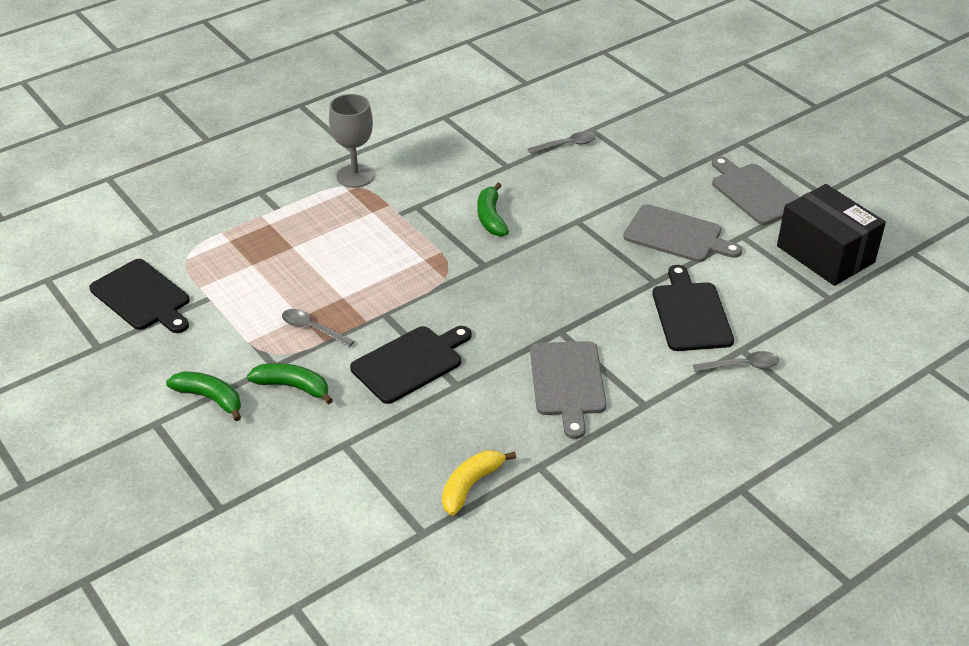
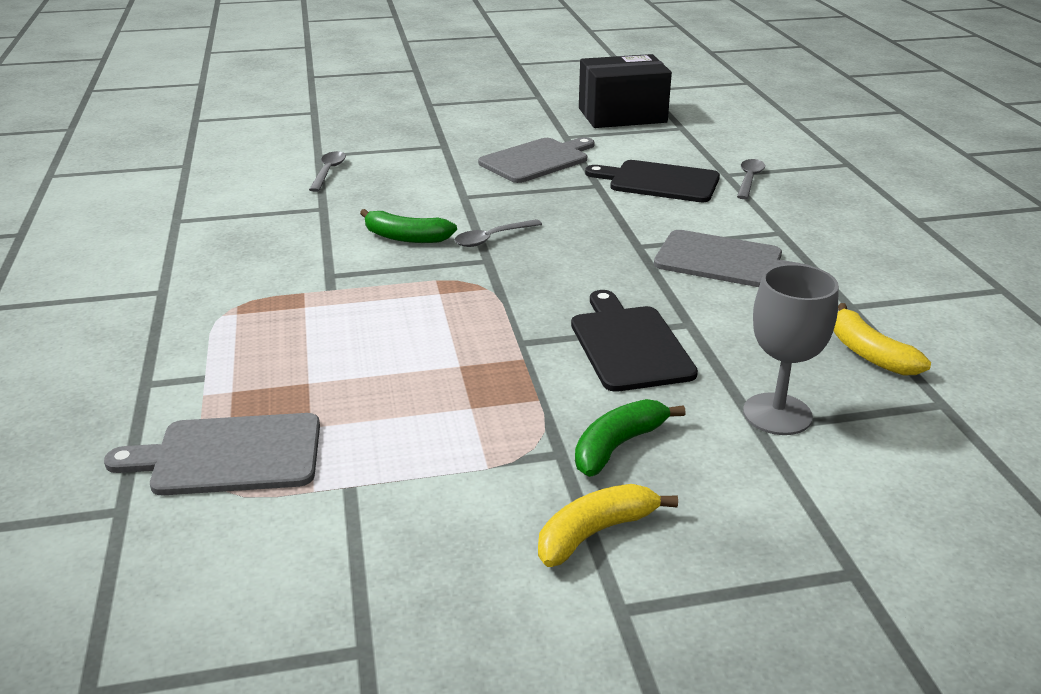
camera: 65 degrees left, 10 degrees down
black cutting board [89,259,190,333] -> none
green banana [166,371,241,421] -> yellow banana [538,484,678,567]
grey spoon [282,309,355,347] -> grey spoon moved to [454,219,542,247]
grey goblet [329,94,374,188] -> grey goblet moved to [743,264,839,435]
grey cutting board [712,156,800,225] -> grey cutting board moved to [104,413,320,495]

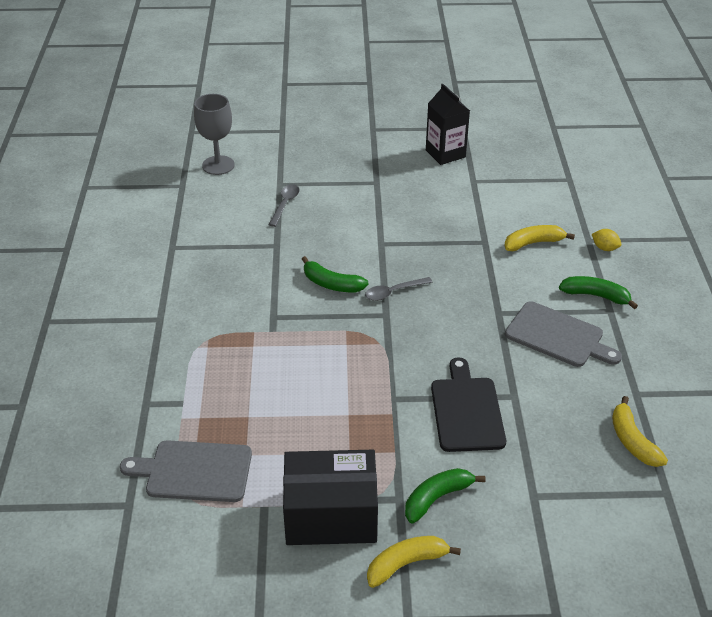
camera: 10 degrees right, 10 degrees up
grey cutting board [478,137,595,183] -> none
black box [579,54,672,128] -> black box moved to [283,450,378,545]
black cutting board [585,160,720,202] -> yellow banana [504,225,575,251]
grey spoon [737,159,765,199] -> yellow lemon [592,229,621,251]
grey goblet [743,264,839,435] -> grey goblet moved to [194,94,235,175]
none -> black carton [426,84,470,165]
none -> green banana [559,276,638,309]

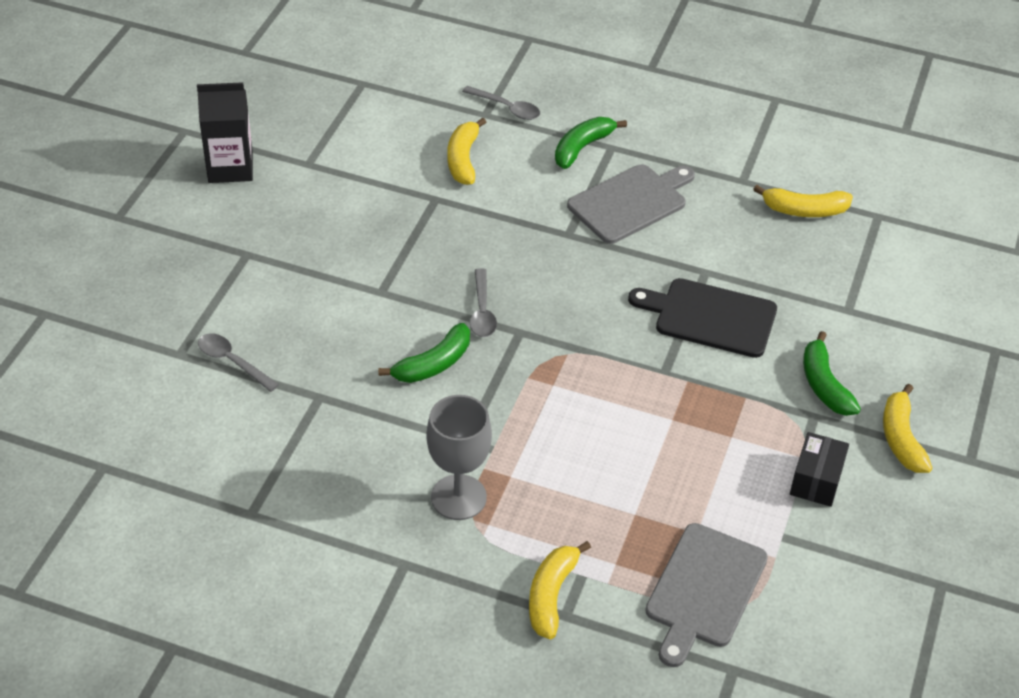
camera: 70 degrees left, 5 degrees up
grey goblet [194,94,235,175] -> grey goblet moved to [426,395,492,520]
black box [283,450,378,545] -> black box [790,432,849,507], size x0.52
yellow lemon [592,229,621,251] -> grey spoon [462,86,540,120]
none -> yellow banana [529,541,591,639]

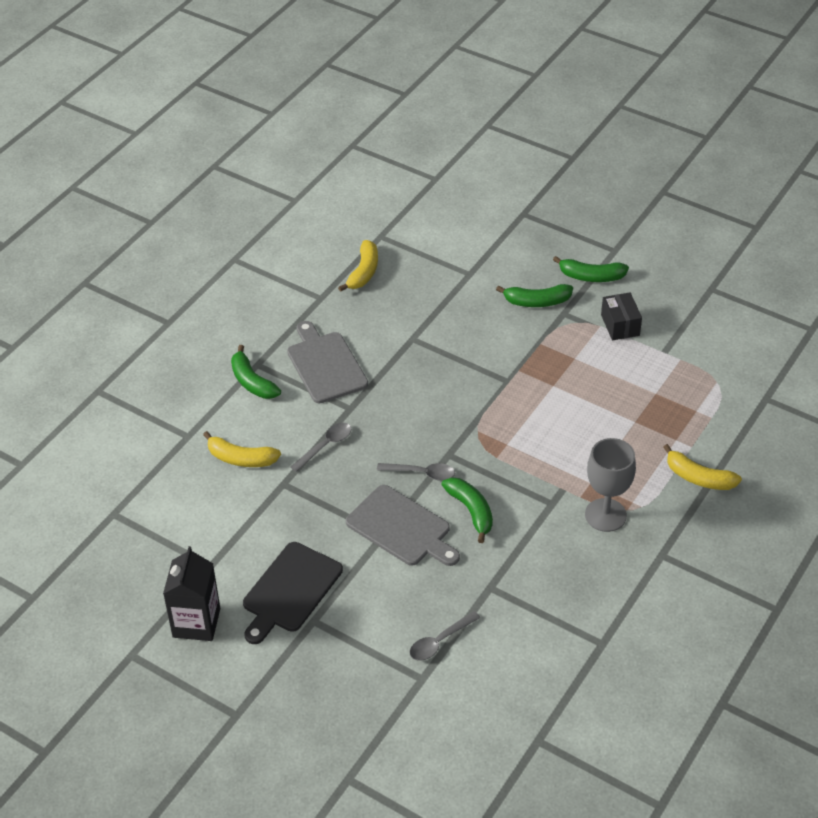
camera: 75 degrees left, 0 degrees up
grey spoon [462,86,540,120] -> grey spoon moved to [290,423,351,472]
black cutting board [628,278,777,358] -> black cutting board moved to [243,542,343,644]
grey cutting board [645,523,768,667] -> grey cutting board moved to [346,485,460,566]
black box [790,432,849,507] -> black box turned 45 degrees clockwise [601,292,642,340]
yellow banana [883,384,933,473] -> green banana [553,256,629,282]

